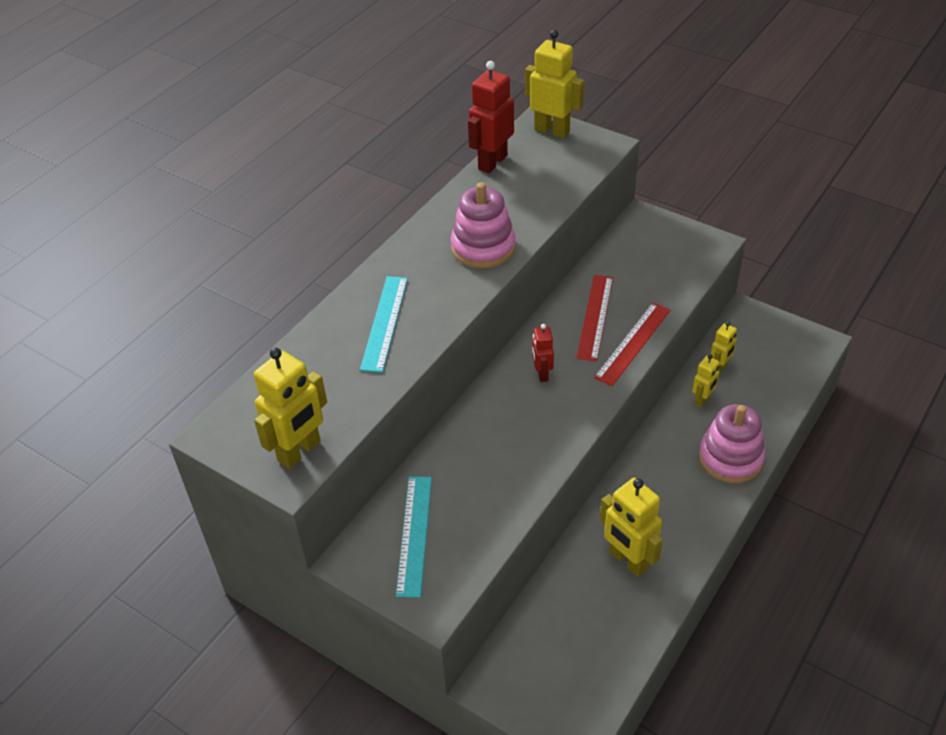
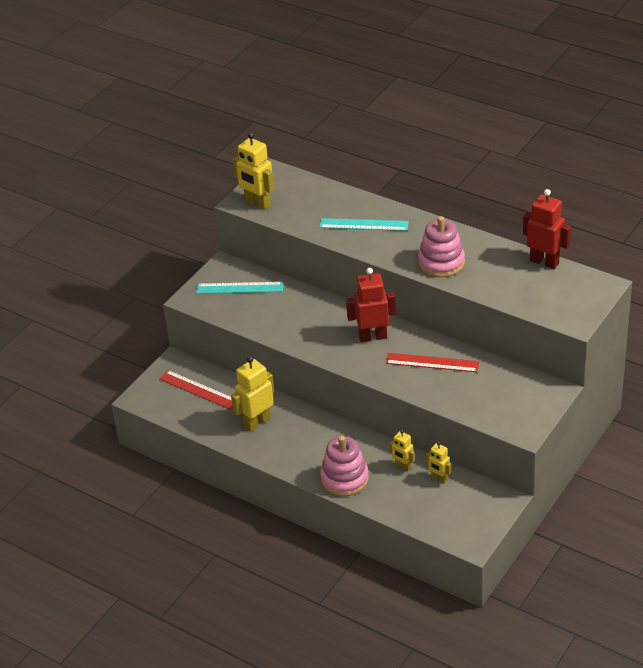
camera: 90 degrees right, 5 degrees down
yellow robot [525,30,584,138] -> none
red robot [532,324,554,382] -> red robot [346,268,396,342], size x1.79
red ruler [594,303,671,386] -> red ruler moved to [160,370,232,410]

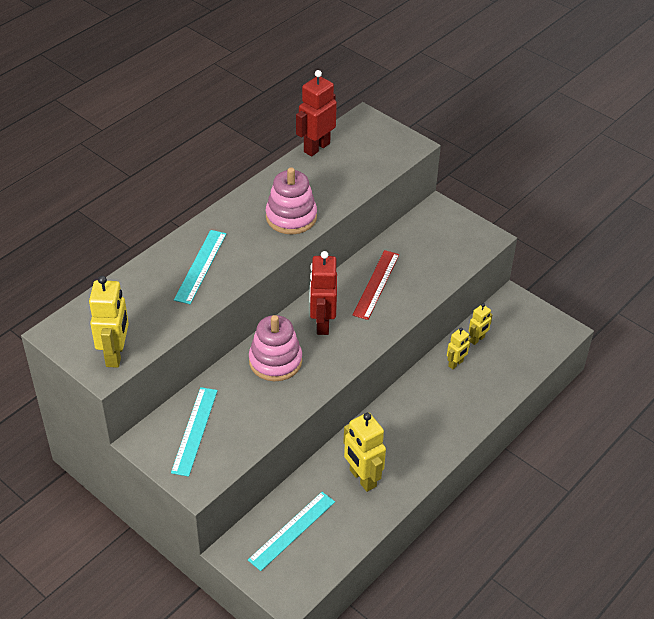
camera: 85 degrees left, 5 degrees up
red ruler [160,370,232,410] -> turquoise ruler [248,492,335,571]
yellow robot [233,132,274,210] -> yellow robot turned 45 degrees counterclockwise [89,276,129,368]
pink stacking toy [320,436,369,496] -> pink stacking toy moved to [249,315,302,381]

